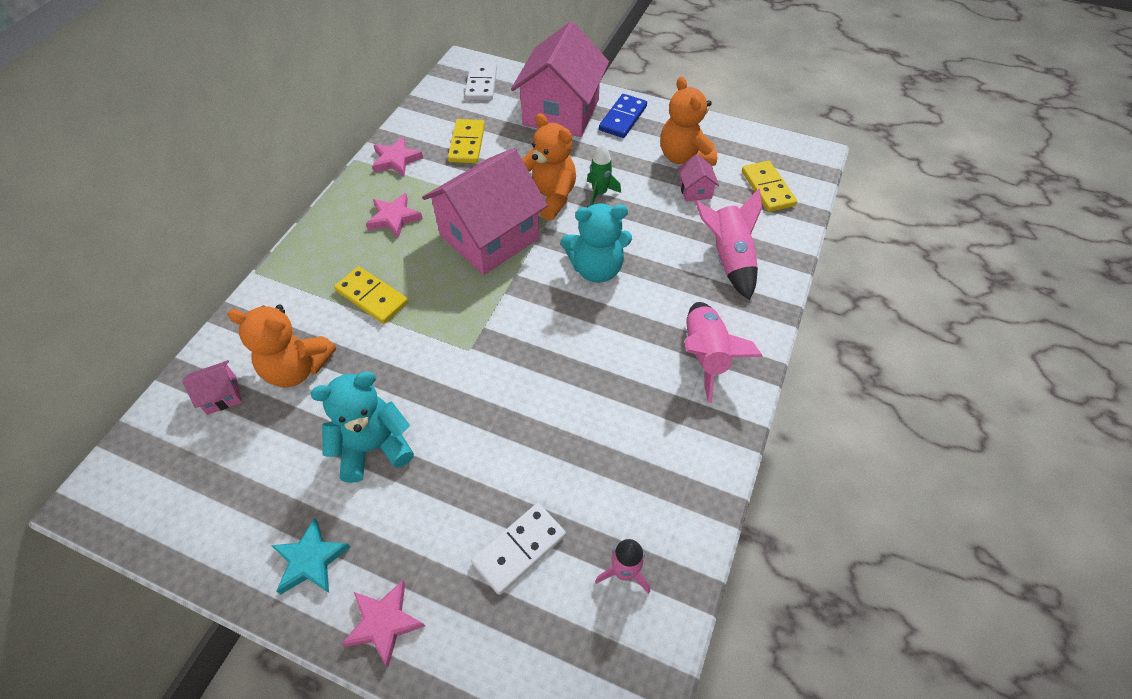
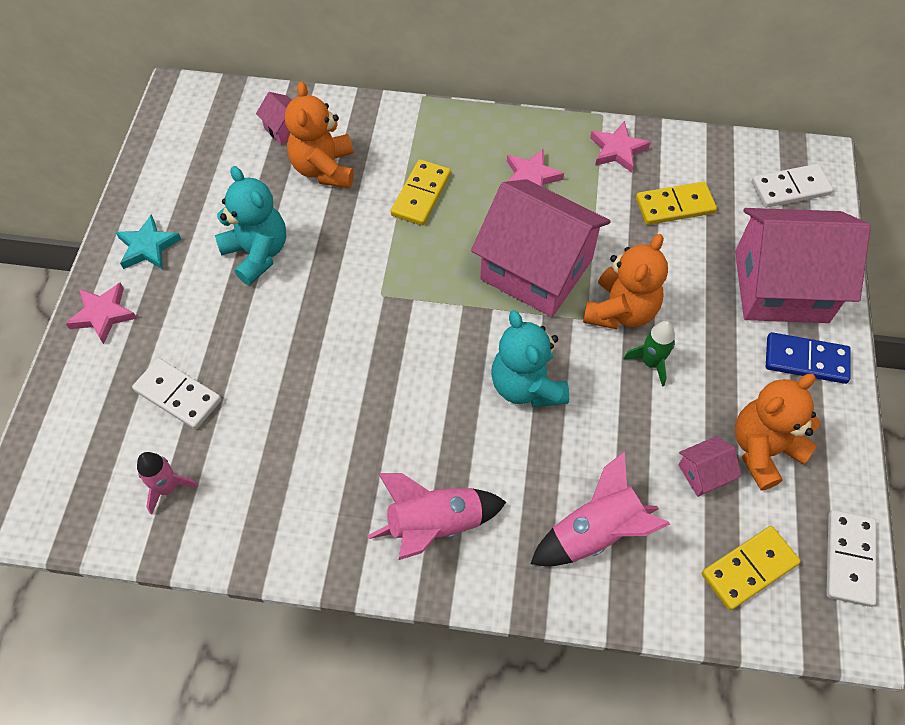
camera: 75 degrees right, 5 degrees up
none -> white domino [826,510,876,607]

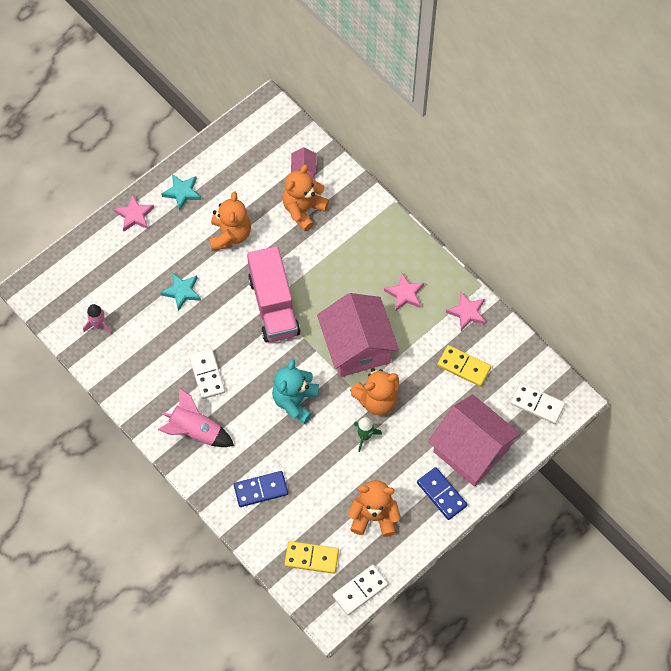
camera: 40 degrees right, 5 degrees up
white domino [132,358,222,430] -> white domino moved to [189,348,225,399]
turquoise teddy bear [215,166,286,285] -> orange teddy bear [209,191,251,251]
yellow domino [391,159,451,226] -> none
pink rocket [531,451,670,566] -> blue domino [234,471,288,507]
pink house [678,436,742,497] -> none
none -> turquoise star [160,272,201,311]
none -> pink truck [247,246,300,342]

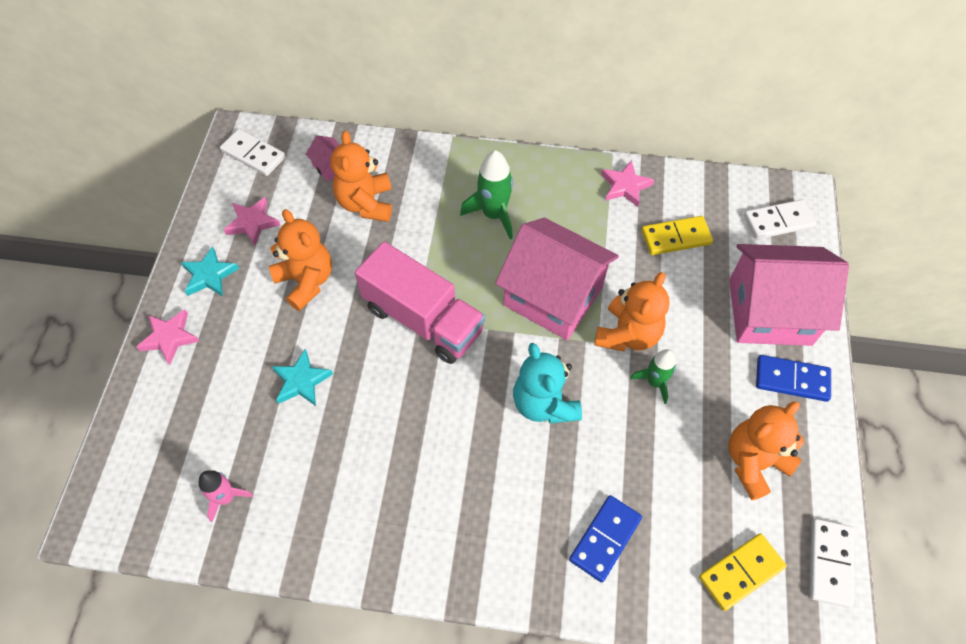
camera: 40 degrees left, 5 degrees down
pink rocket [158,388,234,447] -> none
white domino [189,348,225,399] -> white domino moved to [220,129,286,176]
pink star [384,273,424,311] -> pink star moved to [224,197,280,245]
none -> green rocket [460,150,513,240]

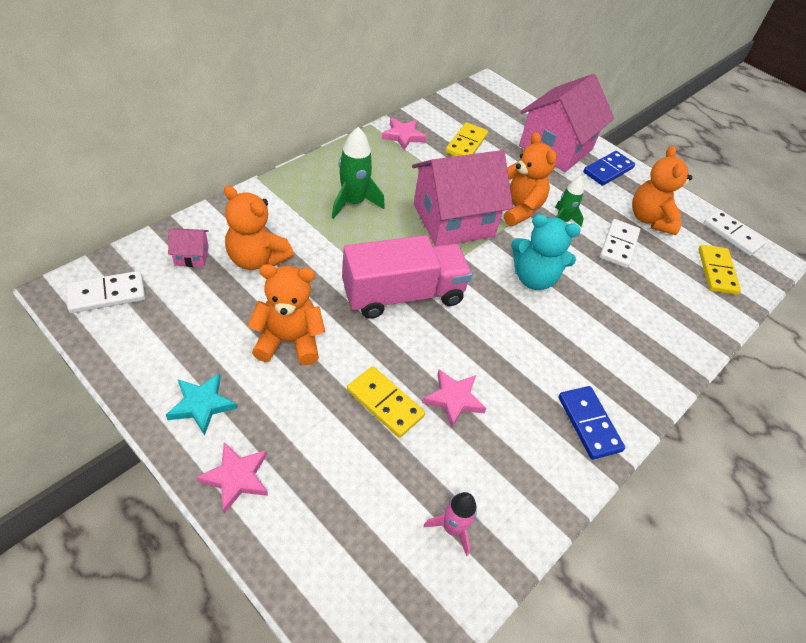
camera: 60 degrees left, 10 degrees down
pink star [224,197,280,245] -> pink star moved to [422,369,487,428]
turquoise star [272,349,333,406] -> yellow domino [347,366,425,438]
blue domino [569,495,642,583] -> blue domino moved to [559,386,625,460]
white domino [744,199,816,239] -> white domino moved to [600,219,640,268]

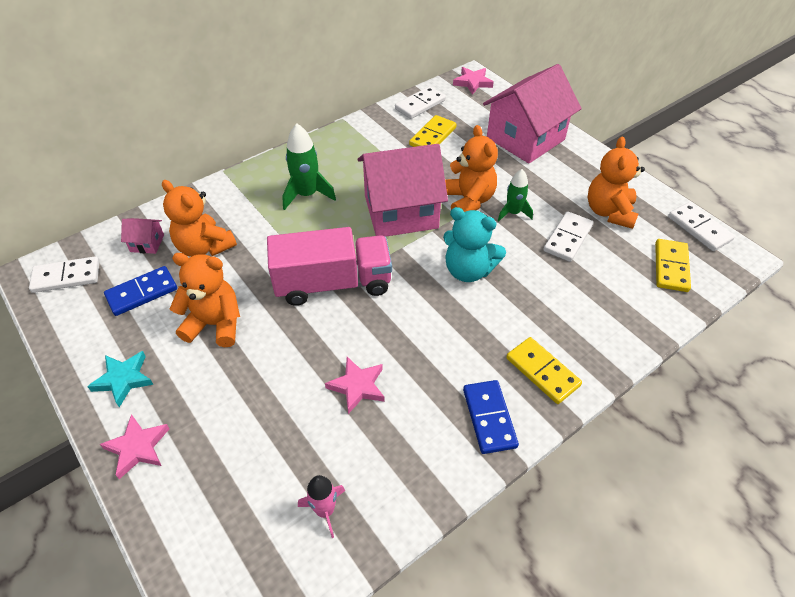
camera: 15 degrees right, 0 degrees up
yellow domino [347,366,425,438] -> yellow domino moved to [506,337,582,404]
pink star [382,118,427,150] -> pink star moved to [453,67,494,95]
blue domino [583,151,635,186] -> blue domino moved to [104,266,177,316]
none -> white domino [395,86,446,119]

